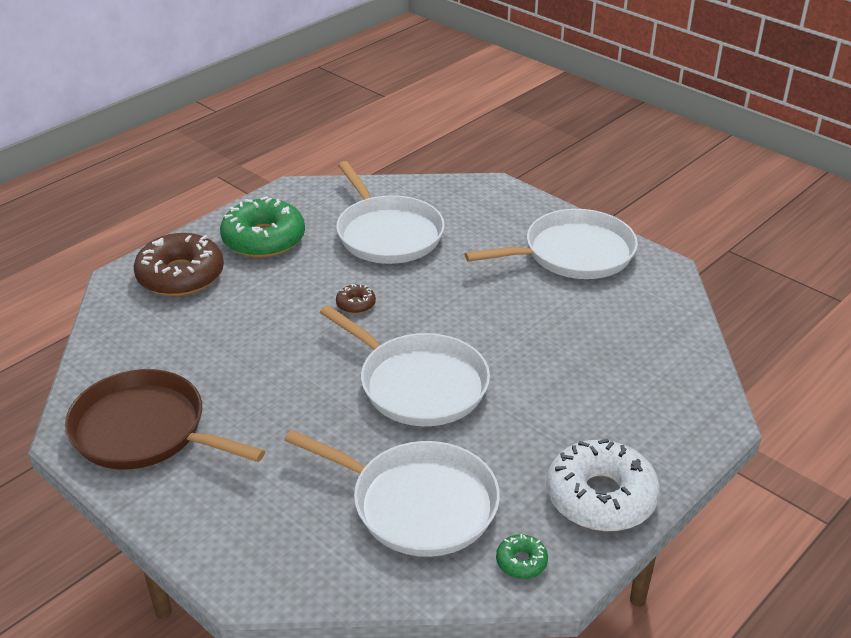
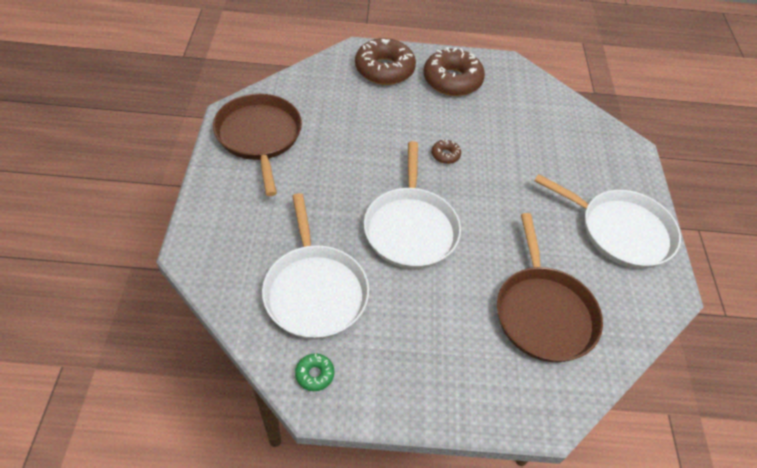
camera: 45 degrees right, 15 degrees up
green donut [220,196,305,258] -> brown donut [424,47,485,96]
white pan [336,161,445,264] -> none
white donut [546,439,660,532] -> none
none -> brown pan [497,213,603,362]

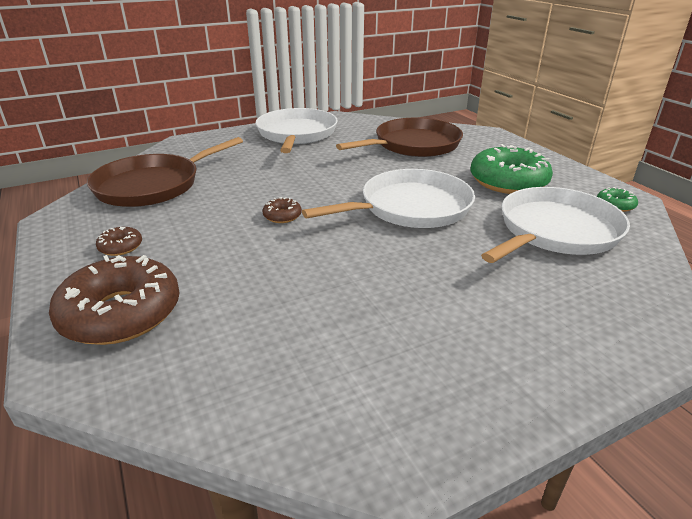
camera: 115 degrees left, 20 degrees down
brown pan [213,94,302,196] -> brown pan moved to [87,137,243,207]
brown donut [424,47,485,96] -> brown donut [96,227,142,256], size x0.44
none -> green donut [470,144,553,194]

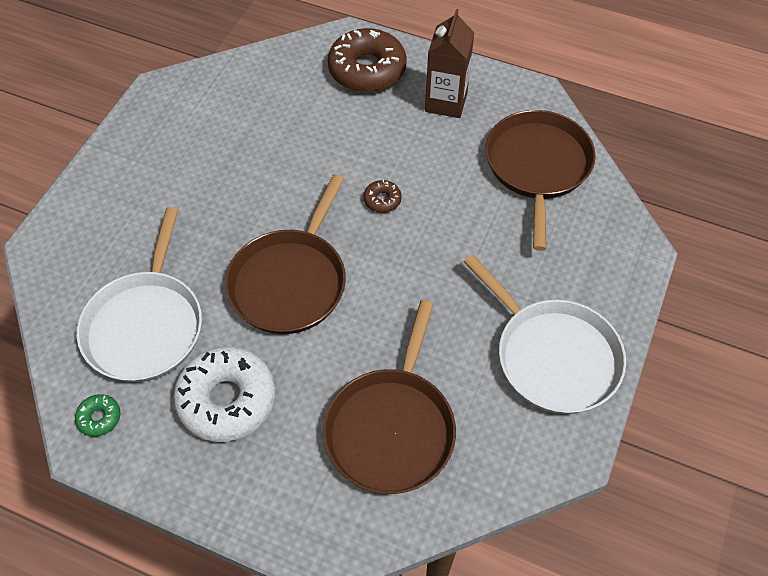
camera: 140 degrees right, 25 degrees up
brown donut [96,227,142,256] -> brown carton [425,9,475,118]
white pan [302,169,475,228] -> brown pan [225,174,346,334]
green donut [470,144,553,194] -> white donut [173,347,276,442]

